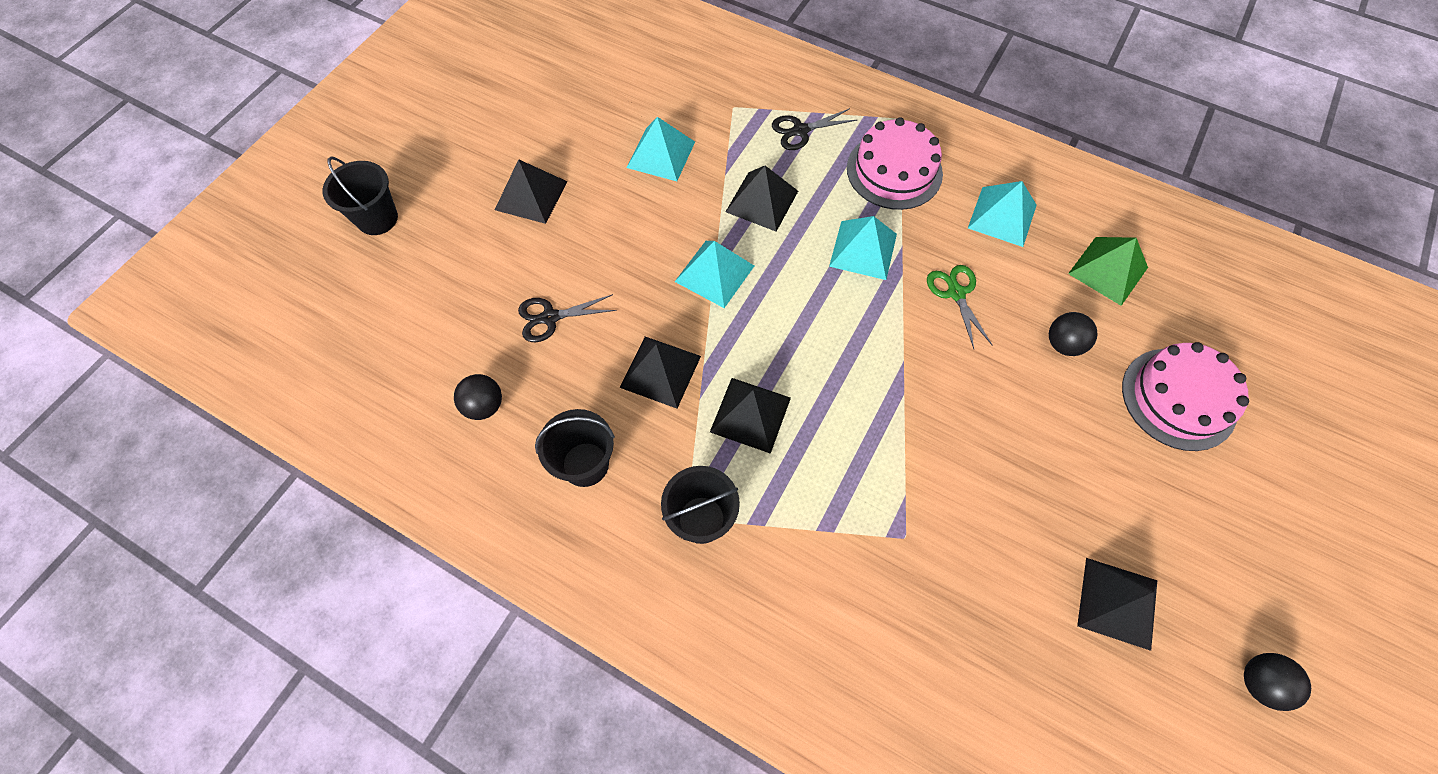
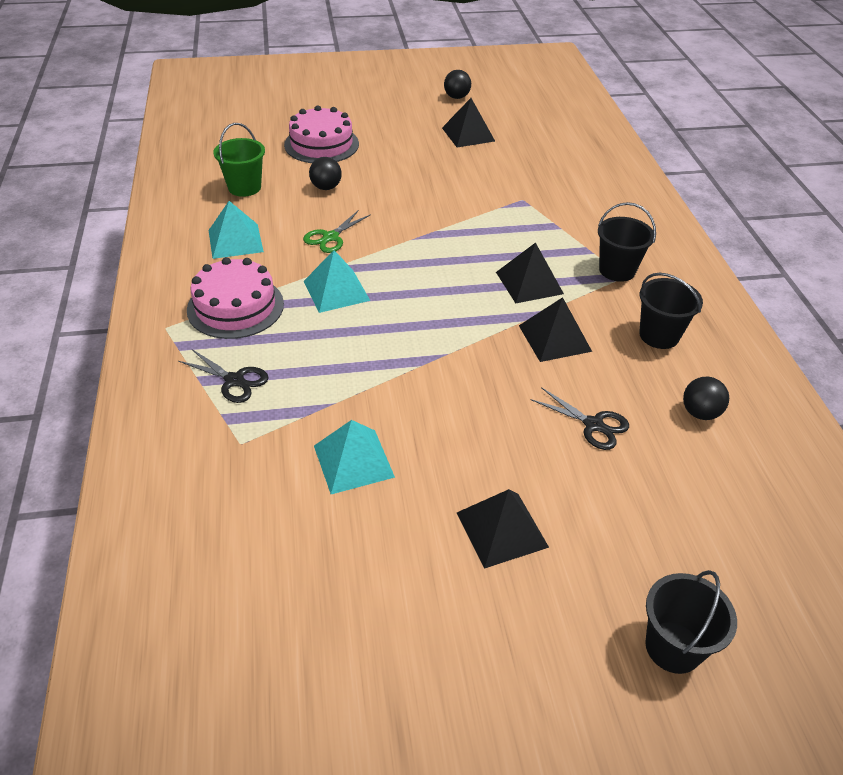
camera: 130 degrees left, 20 degrees down
turquoise pyramid [675,241,754,308] -> none
black pyramid [726,166,798,232] -> none
green pyramid [1068,237,1148,306] -> green bucket [214,123,265,197]

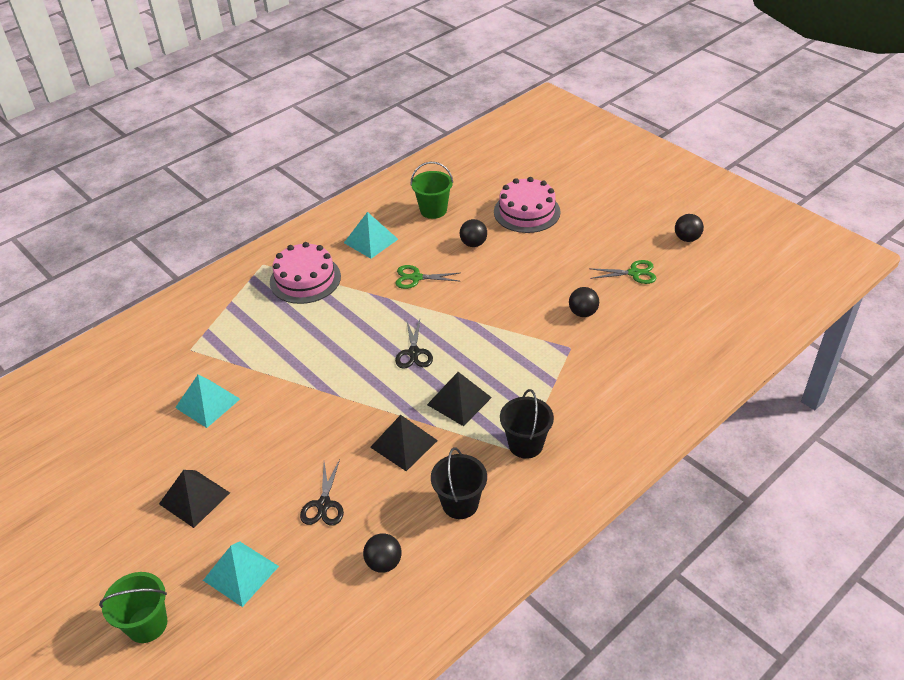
camera: 60 degrees right, 0 degrees up
black scissors [178,349,269,403] -> black scissors moved to [395,319,433,369]
turquoise pyramid [304,250,370,313] -> turquoise pyramid moved to [203,542,279,607]
black pyramid [442,98,495,147] -> green scissors [589,260,656,284]
black bucket [645,570,737,674] -> green bucket [99,572,167,643]
none -> black ball [569,287,599,317]

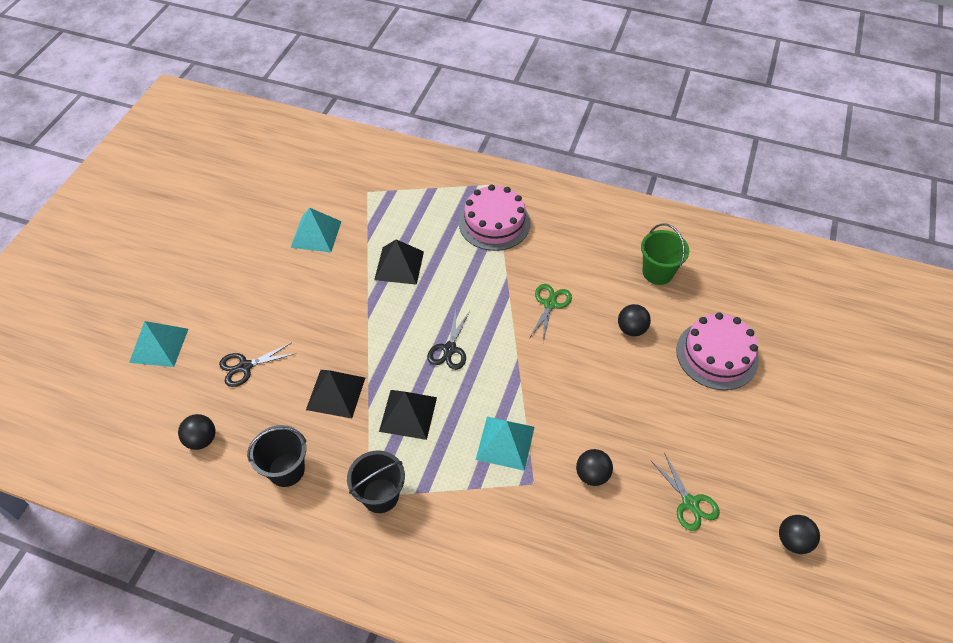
camera: 60 degrees right, 10 degrees up
green bucket [99,572,167,643] -> none
black pyramid [159,470,230,528] -> black pyramid moved to [374,239,424,285]
turquoise pyramid [344,212,398,259] -> turquoise pyramid moved to [476,417,534,471]
green scissors [395,265,461,289] -> green scissors turned 45 degrees clockwise [529,284,572,343]
black scissors [395,319,433,369] -> black scissors turned 45 degrees counterclockwise [427,310,470,370]

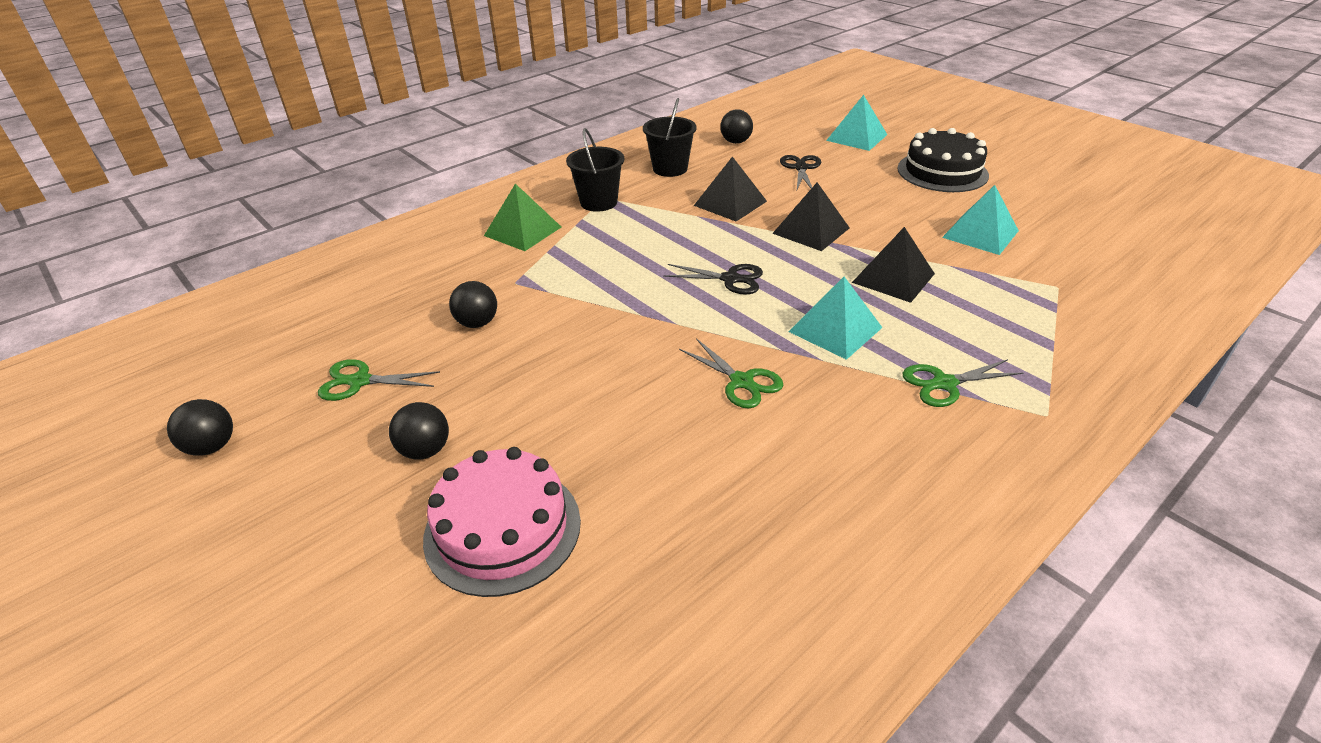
camera: 120 degrees right, 15 degrees down
black pyramid [379,390,437,440] -> black pyramid moved to [772,182,850,251]
black scissors [427,310,470,370] -> black scissors turned 150 degrees clockwise [663,264,763,295]
pink cake [459,185,531,251] -> green scissors [903,359,1023,407]
turquoise pyramid [476,417,534,471] -> turquoise pyramid moved to [789,277,883,360]
black ball [618,304,651,336] -> black ball moved to [389,402,449,460]
green bucket [641,223,689,285] -> none
none -> green pyramid [484,184,561,251]
none -> black cake [897,128,989,192]

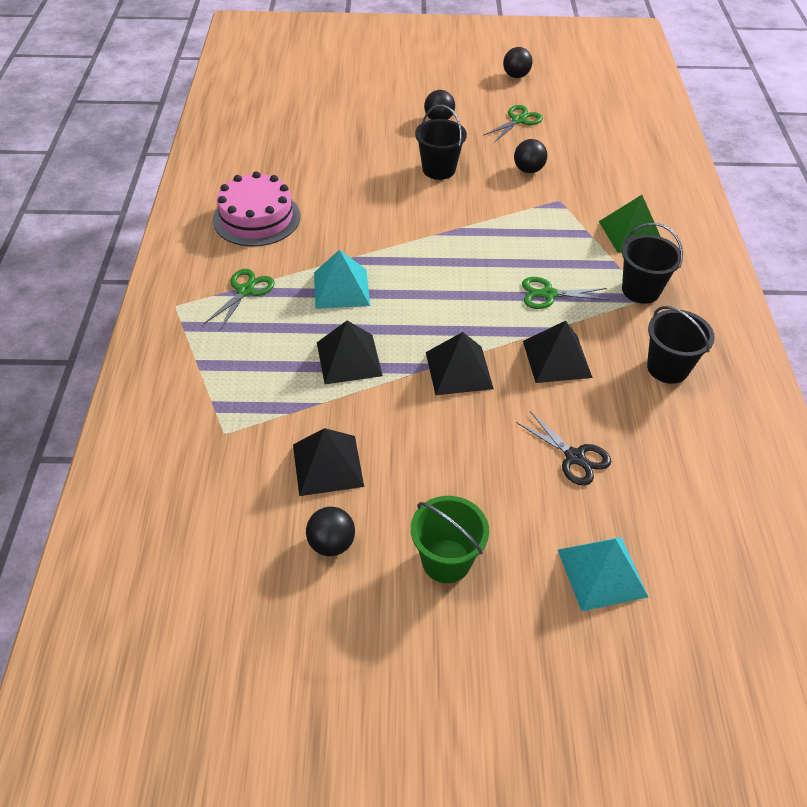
camera: 130 degrees right, 10 degrees up
pink cake [423,447,581,597] -> pink cake moved to [213,171,300,247]
black scissors [663,264,763,295] -> none
green scissors [679,338,783,408] -> green scissors moved to [522,277,609,309]
black ball [720,109,753,144] -> black ball moved to [306,507,355,556]
black cake [897,128,989,192] -> green bucket [411,496,489,583]
turquoise pyramid [942,185,1019,255] -> black pyramid [293,428,364,496]
none -> black bucket [415,105,467,180]

